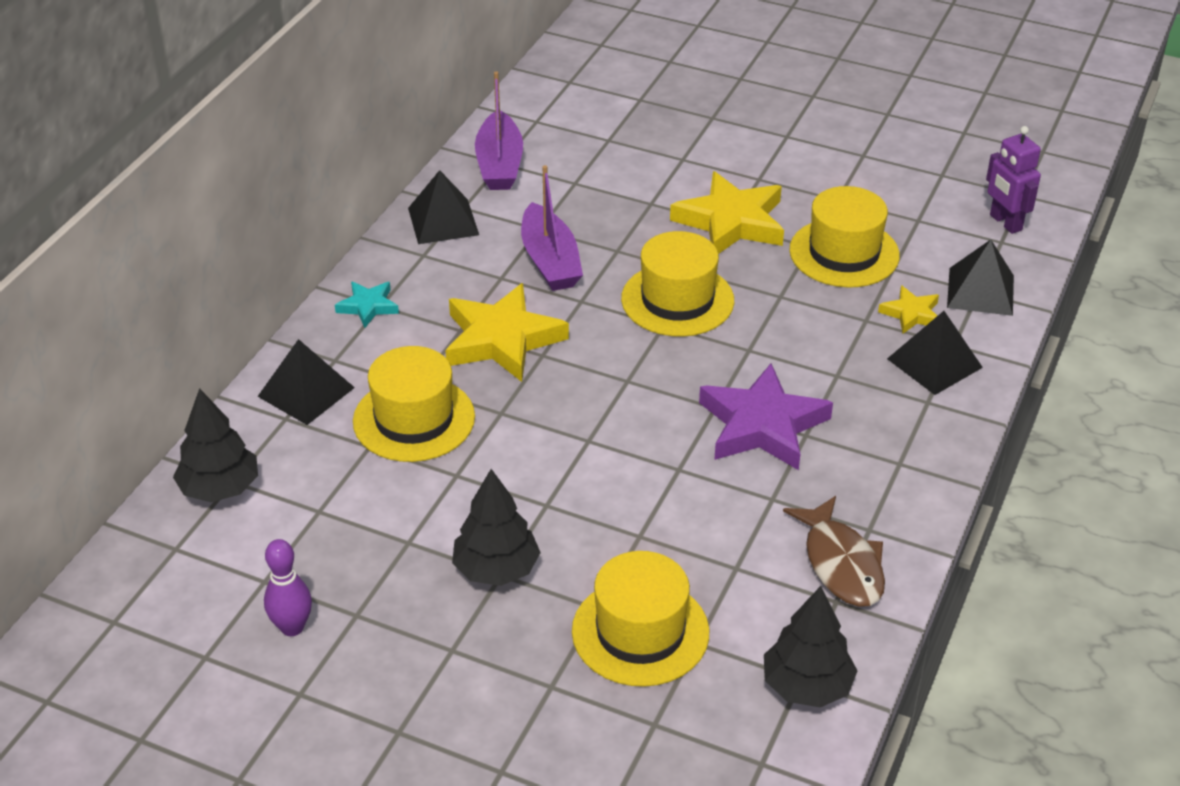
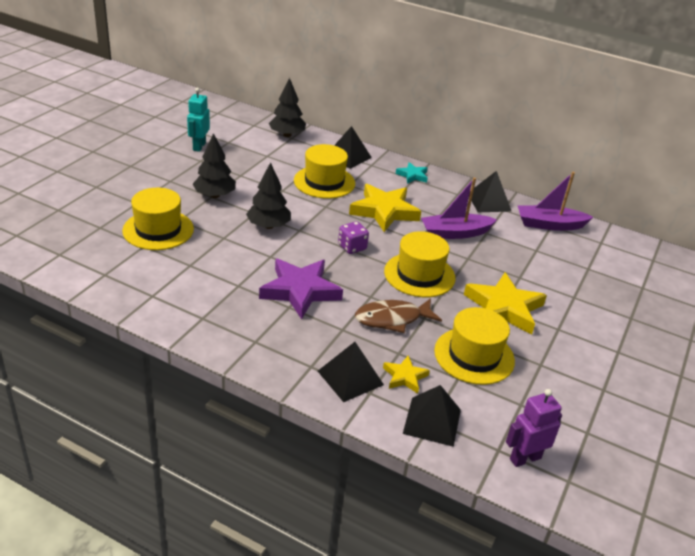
camera: 90 degrees right, 5 degrees down
purple bowling pin [264,539,312,636] -> turquoise robot [187,88,210,152]
black tree [764,586,858,707] -> black tree moved to [246,162,291,229]
brown fish [783,496,885,607] -> brown fish moved to [355,298,442,333]
none -> purple dice [338,221,369,254]

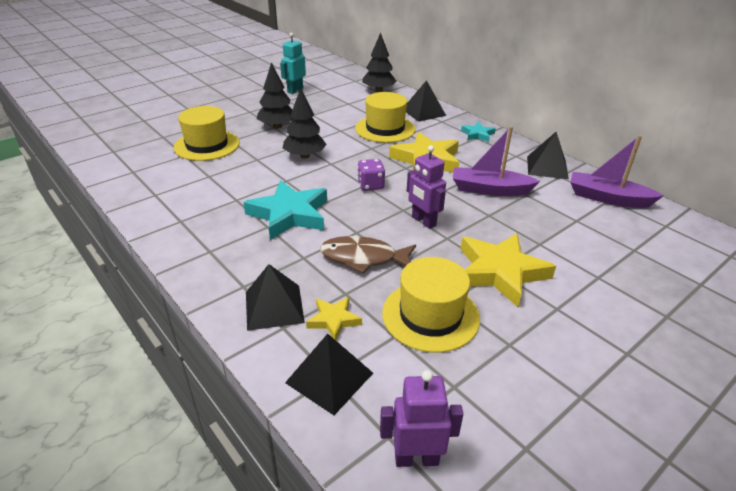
camera: 25 degrees right, 0 degrees up
purple star [259,259,343,319] -> turquoise star [243,180,327,240]
yellow hat [384,231,455,297] -> purple robot [407,145,446,229]

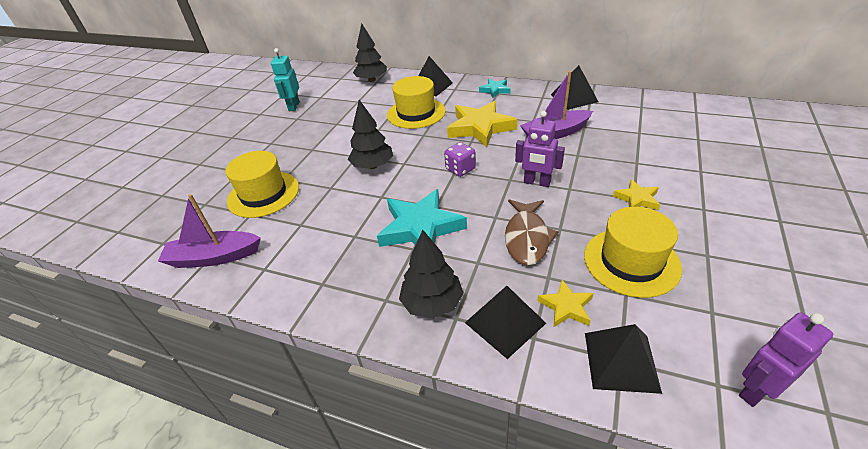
camera: 25 degrees left, 5 degrees up
black tree [257,62,293,129] -> black tree moved to [399,230,464,319]
brown fish [320,236,416,274] -> brown fish turned 60 degrees counterclockwise [505,199,558,265]
yellow star [461,233,556,307] -> yellow star [613,179,660,210], size x0.51
purple boat [570,135,664,208] -> purple boat moved to [158,194,261,268]

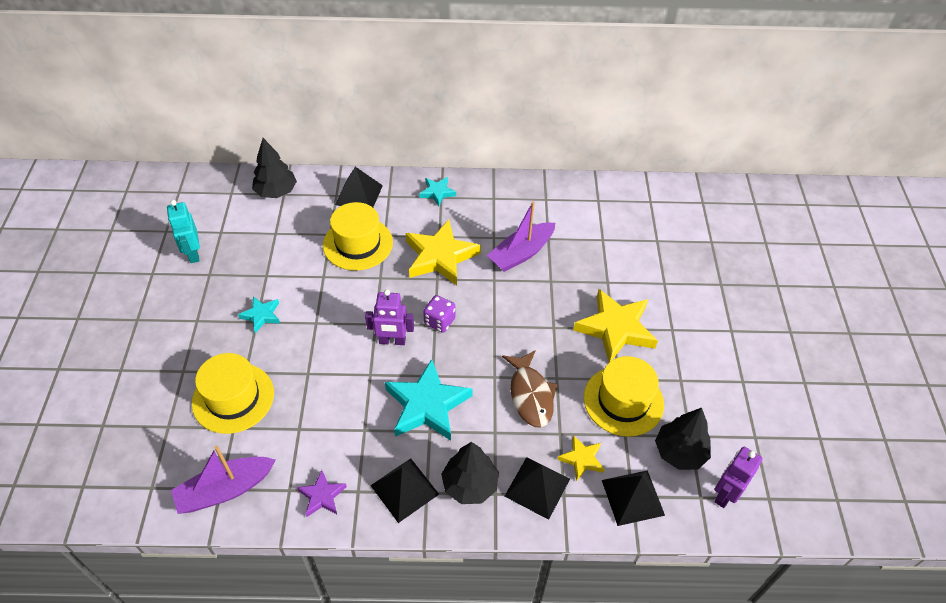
camera: 25 degrees left, 10 degrees up
black tree [348,100,393,169] -> black tree moved to [655,408,711,470]
purple robot [515,111,565,187] -> purple robot moved to [365,289,414,345]
black pyramid [551,65,598,110] -> black pyramid moved to [370,458,439,523]
yellow star [613,179,660,210] -> yellow star [573,289,658,362], size x1.96
none -> turquoise star [238,296,280,333]
none -> purple star [297,470,347,517]

